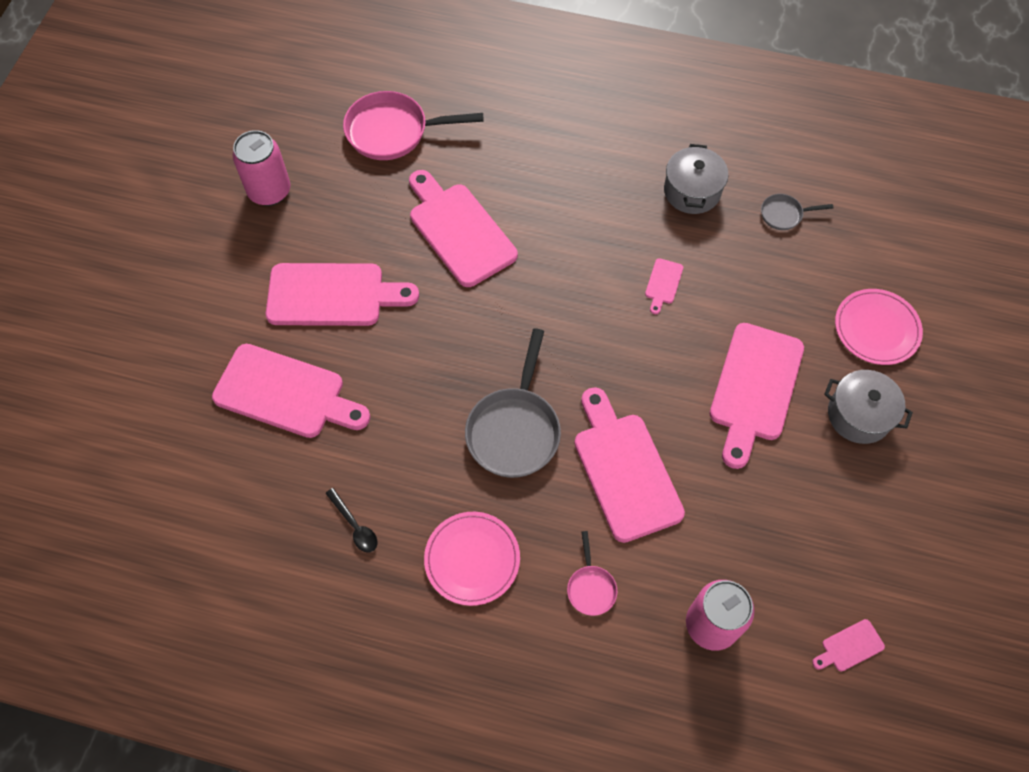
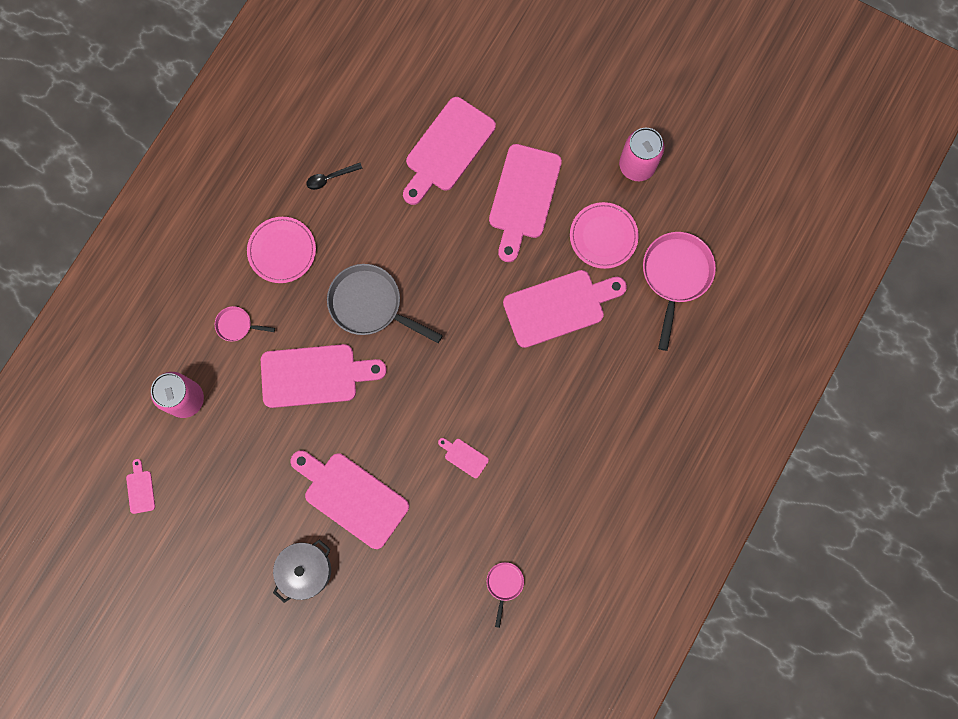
camera: 105 degrees right, 15 degrees up
grey pot [664,144,728,214] -> none
grey pan [761,194,833,230] -> pink pan [487,562,524,628]
pink plate [835,289,923,365] -> pink plate moved to [570,202,639,269]

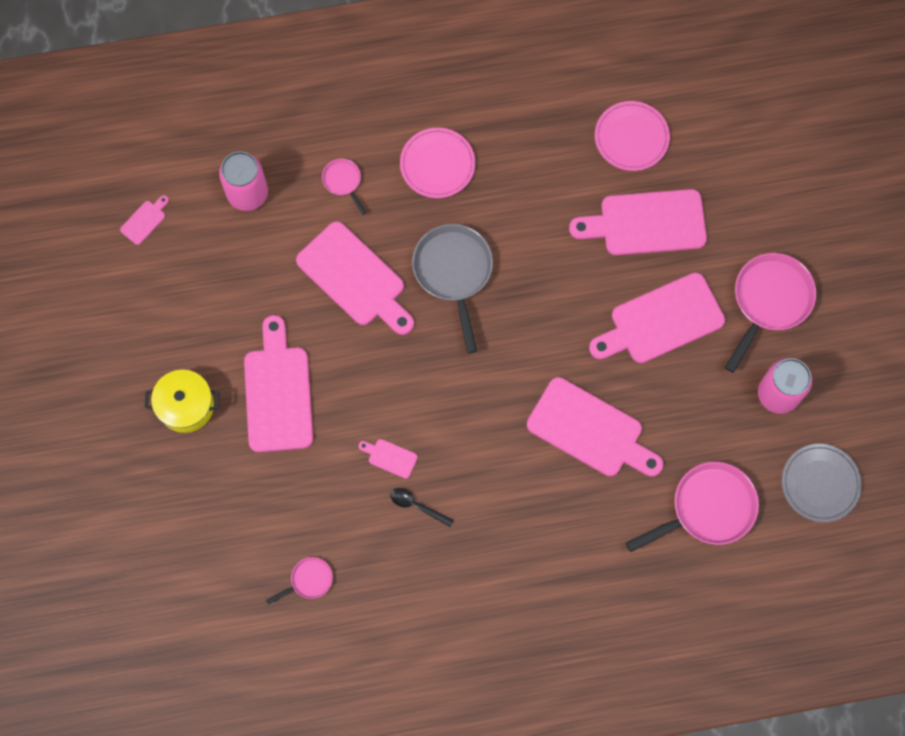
camera: 50 degrees right, 5 degrees down
grey pot [273,539,331,603] -> yellow pot [145,370,220,433]
black spoon [306,163,363,190] -> black spoon moved to [390,488,454,527]
pink cutting board [438,438,489,478] -> pink cutting board turned 60 degrees counterclockwise [359,439,418,479]
pink plate [570,202,639,269] -> pink plate moved to [595,101,670,171]
none -> pink pan [725,253,816,373]
none -> grey plate [782,444,862,522]

